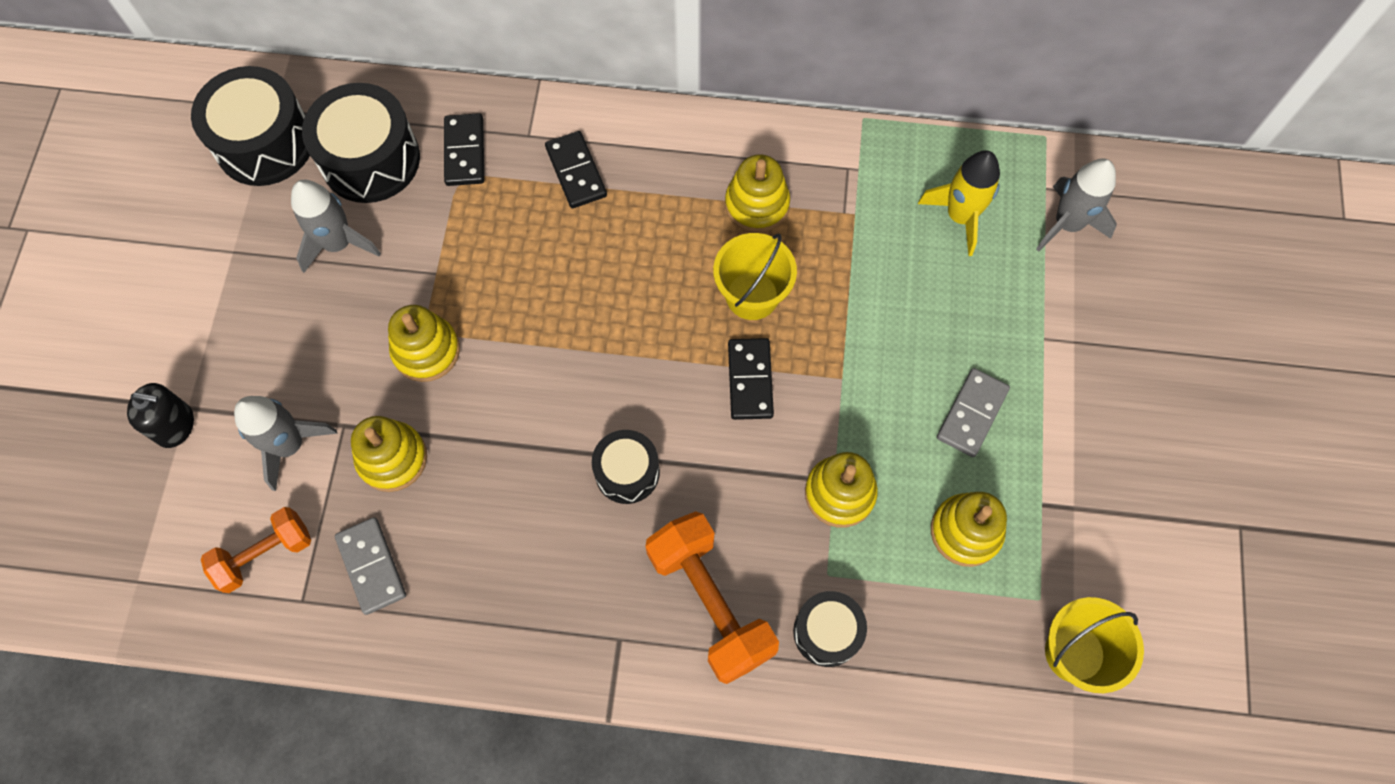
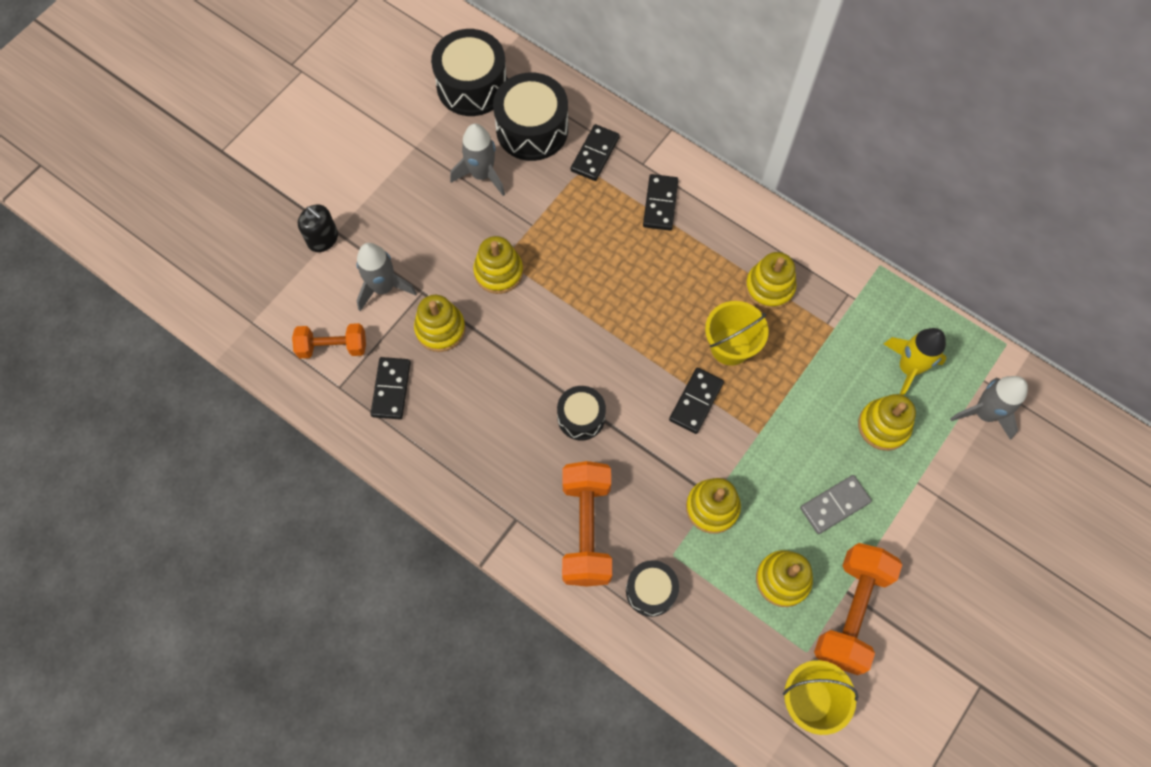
camera: 30 degrees right, 0 degrees up
grey domino [335,517,406,615] -> black domino [371,357,411,419]
none -> orange dumbbell [814,543,902,675]
none -> yellow stacking toy [858,394,916,451]

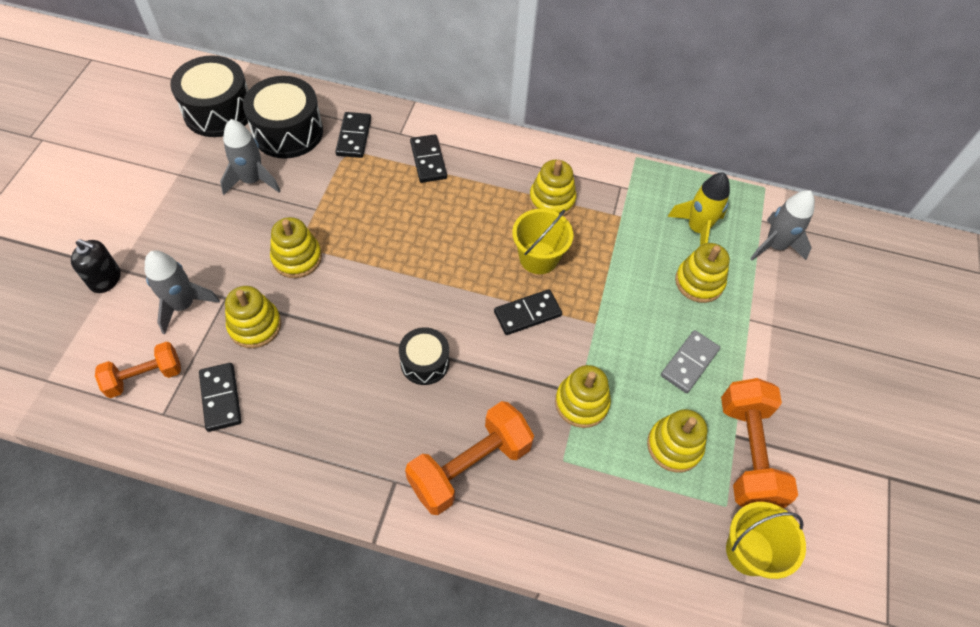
camera: 25 degrees left, 10 degrees down
orange dumbbell [562,461,612,586] -> orange dumbbell turned 75 degrees clockwise [405,401,534,515]
black drum [626,560,679,617] -> none
black domino [669,368,724,434] -> black domino turned 60 degrees clockwise [494,289,562,335]

